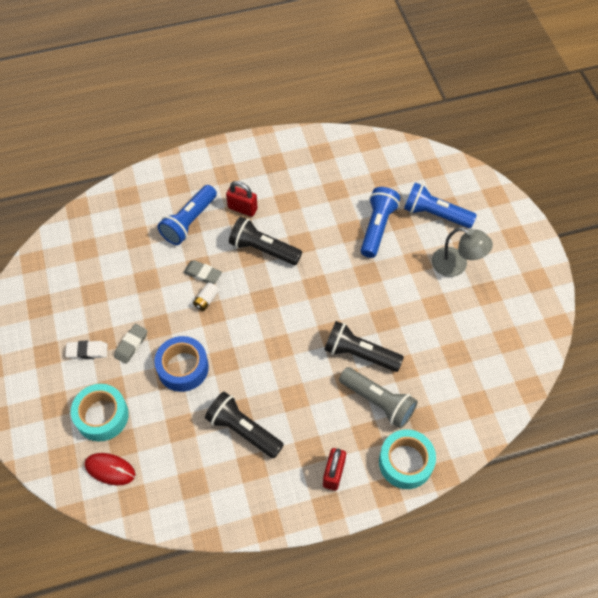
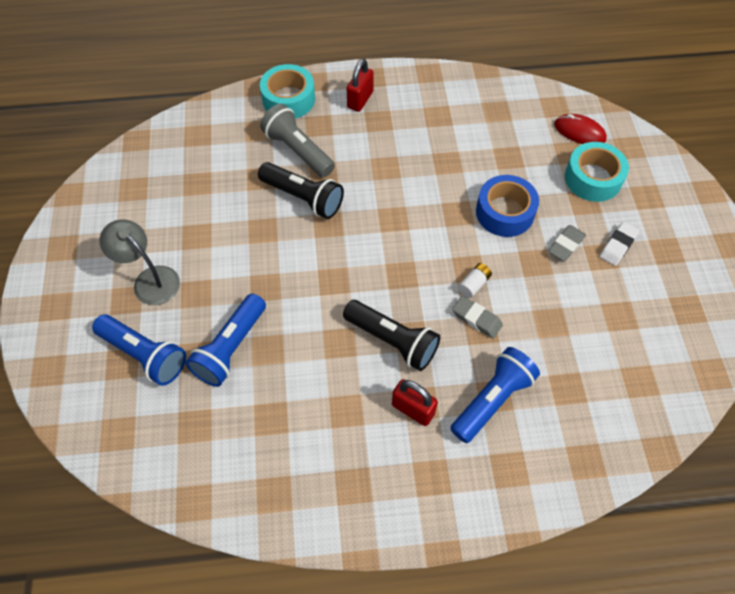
camera: 170 degrees left, 0 degrees up
white eraser [65,341,108,359] -> white eraser turned 60 degrees counterclockwise [600,222,639,266]
black flashlight [205,392,284,458] -> none

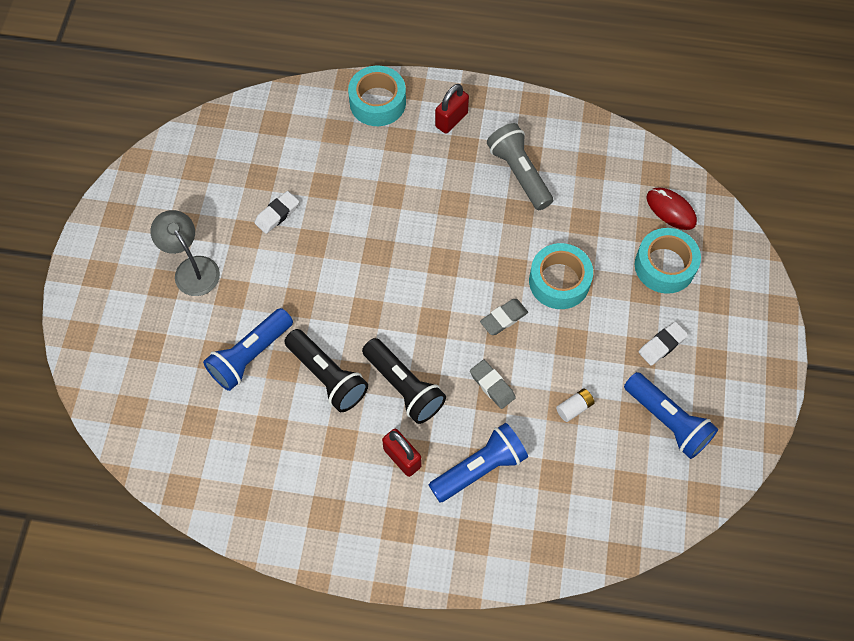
camera: 15 degrees right, 5 degrees up
blue flashlight [92,314,186,386] -> blue flashlight moved to [624,372,718,459]
black flashlight [258,162,344,219] -> black flashlight moved to [284,329,368,412]
grey flashlight [260,104,335,177] -> grey flashlight moved to [487,123,553,210]
white battery [458,263,492,298] -> white battery moved to [556,388,595,422]
blue tape [476,175,539,237] -> turquoise tape [529,243,593,309]
grey eraser [548,225,586,261] -> grey eraser moved to [480,299,528,335]
none -> white eraser [254,191,299,234]

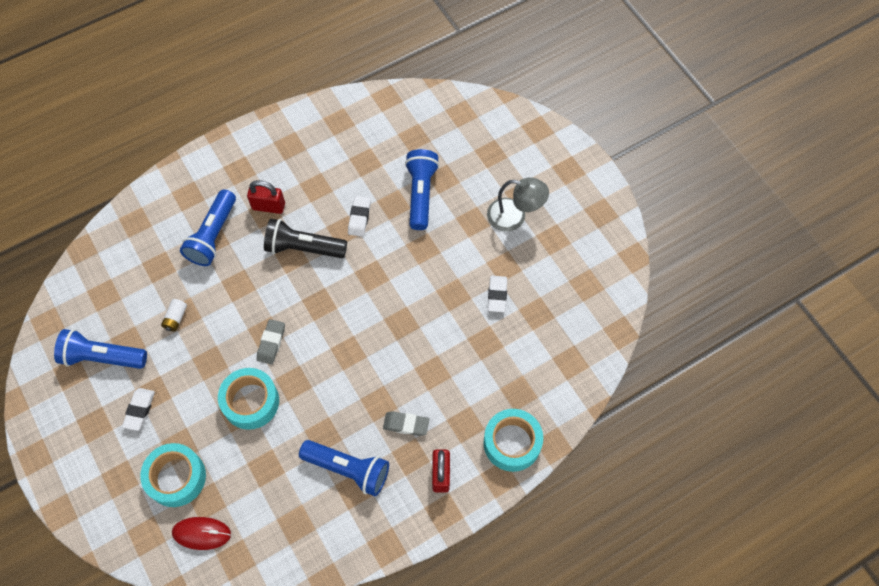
camera: 140 degrees right, 0 degrees up
black flashlight [284,329,368,412] -> white eraser [348,196,371,237]
grey eraser [470,360,516,409] -> grey eraser moved to [383,411,429,436]
grey flashlight [487,123,553,210] -> blue flashlight [299,440,389,496]

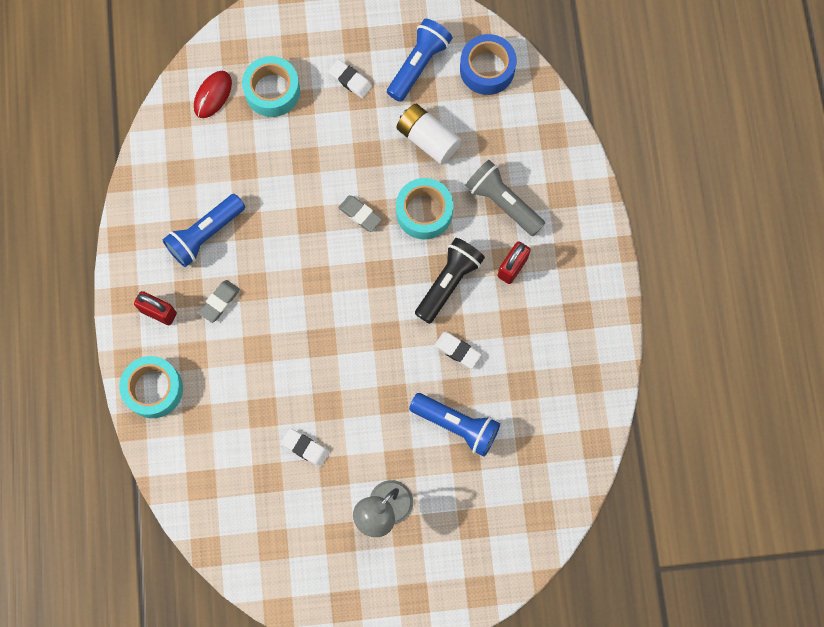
camera: 115 degrees right, 10 degrees up
white battery [161,299,187,332] -> white battery [396,104,461,165], size x1.97
blue flashlight [180,189,236,266] -> grey flashlight [465,160,545,236]
turquoise tape [218,368,279,430] -> turquoise tape moved to [396,178,453,239]
none -> blue tape [460,34,516,95]

